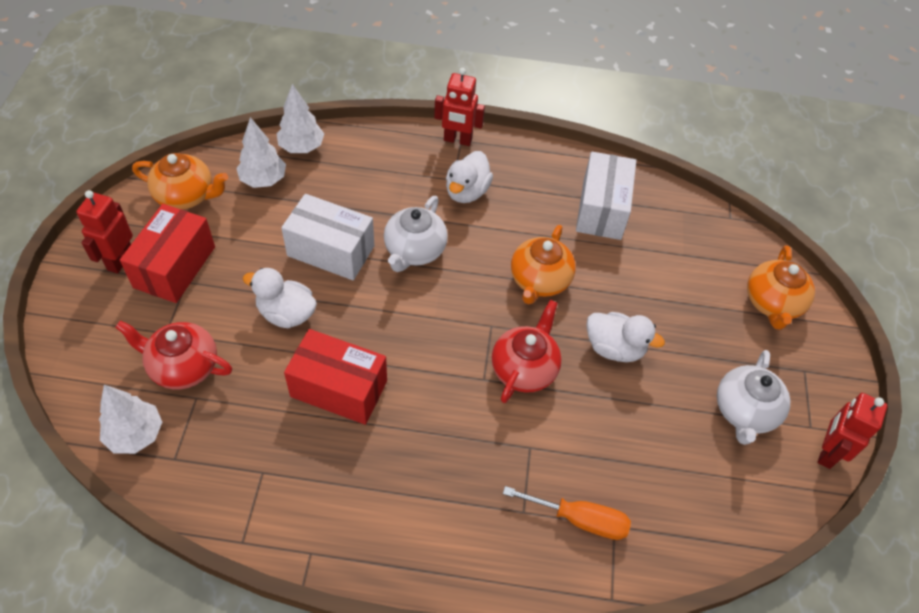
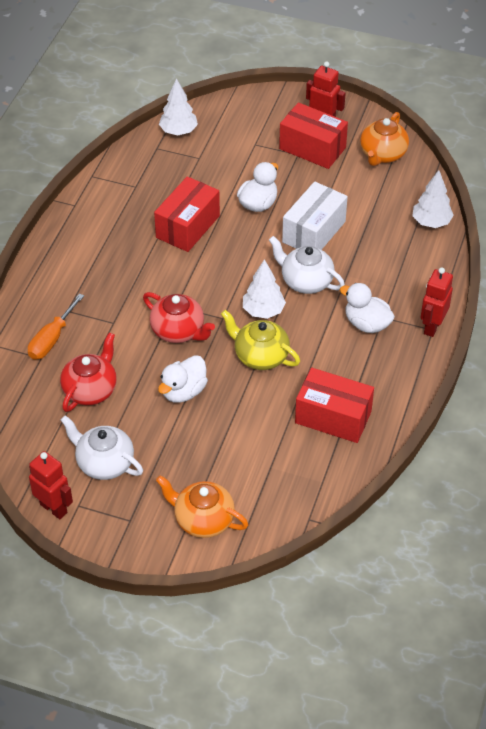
camera: 105 degrees right, 5 degrees down
red teapot [115,321,232,390] -> red teapot moved to [60,333,117,412]
white tree [236,117,286,188] -> white tree moved to [243,259,286,319]
orange teapot [511,225,576,304] -> yellow teapot [221,310,300,370]
white box [576,151,636,240] -> red box [295,368,374,443]

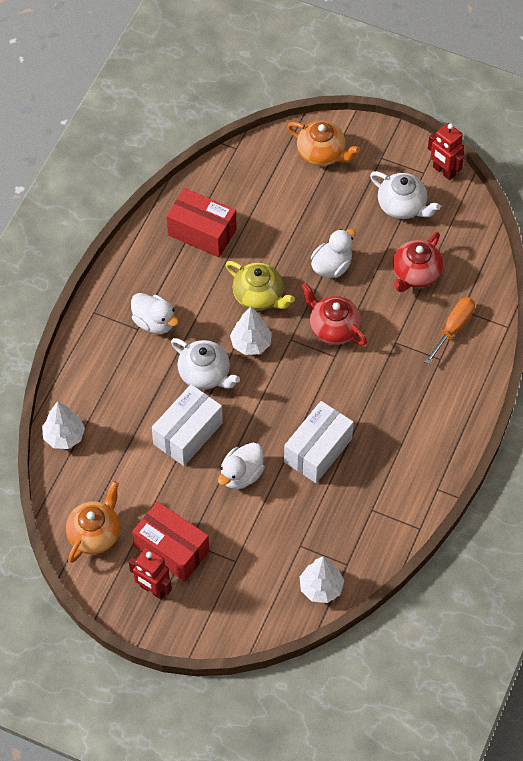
camera: 175 degrees left, 10 degrees up
red box [154,176,220,252] -> white box [284,401,354,483]
red robot [421,268,453,337] -> none

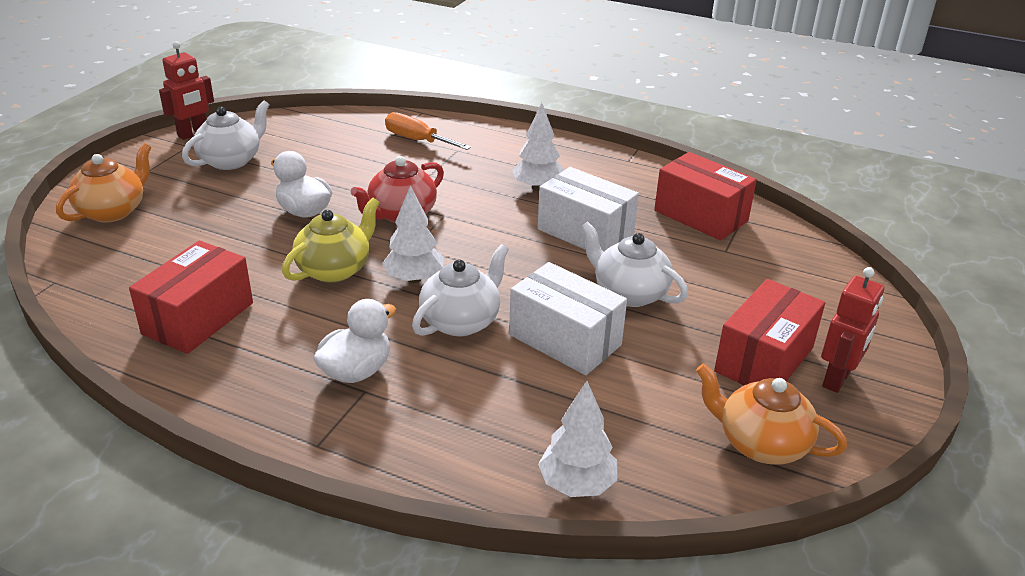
camera: 90 degrees left, 25 degrees down
white duck [218,443,265,489] -> white teapot [581,221,688,307]
white tree [300,556,344,603] -> white tree moved to [512,103,564,191]
red teapot [392,232,443,292] -> none
none -> red box [654,152,757,241]

